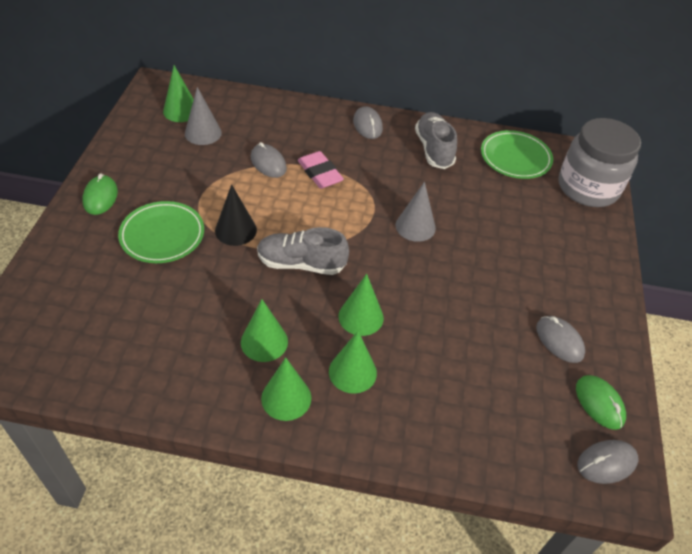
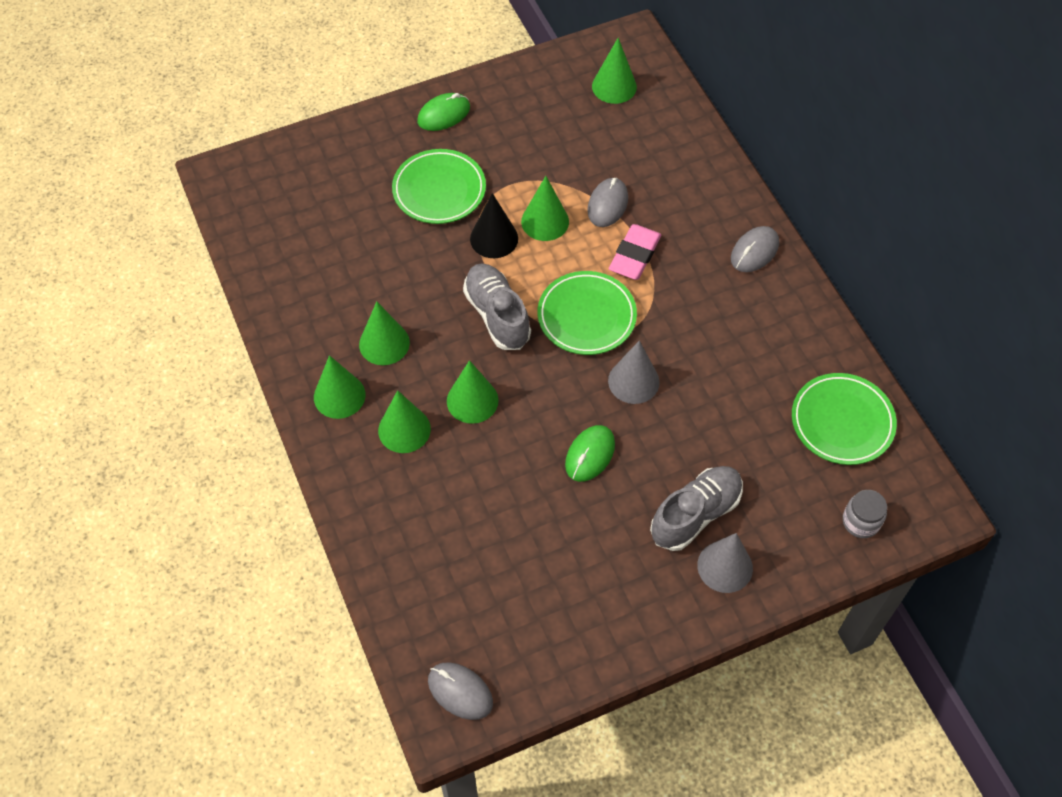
camera: 60 degrees right, 10 degrees up
grey cone [185,87,222,145] -> grey cone moved to [697,533,753,593]
grey shoe [415,112,457,169] -> grey shoe moved to [650,466,743,551]
grey mouse [536,316,585,363] -> none
grey jar [559,118,641,207] -> grey jar [843,490,887,538], size x0.42
green mouse [576,375,626,430] -> green mouse moved to [565,425,615,482]
none -> green cone [521,176,569,241]
none -> green plate [538,271,637,355]

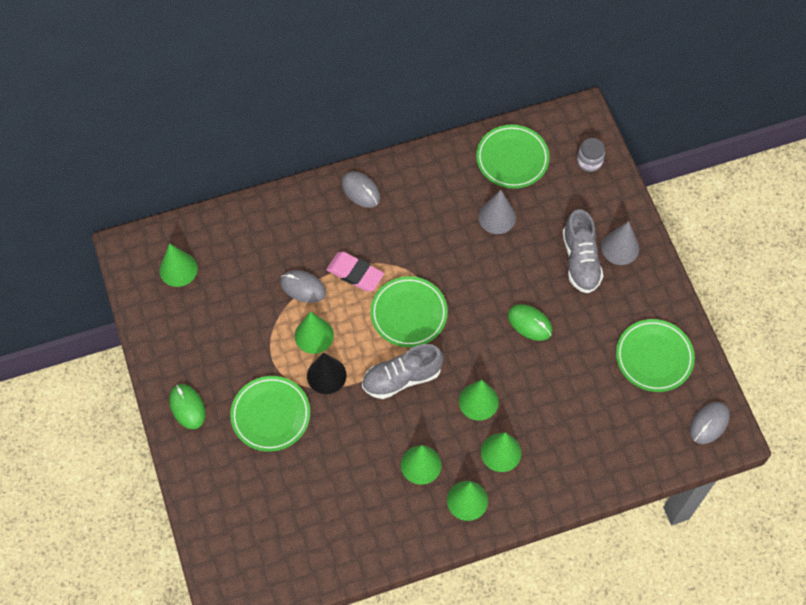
camera: 85 degrees left, 5 degrees up
grey cone [608,340,660,404] -> grey cone moved to [478,190,516,234]
grey shoe [650,466,743,551] -> grey shoe turned 150 degrees counterclockwise [562,209,603,293]
none -> green plate [616,319,695,392]

